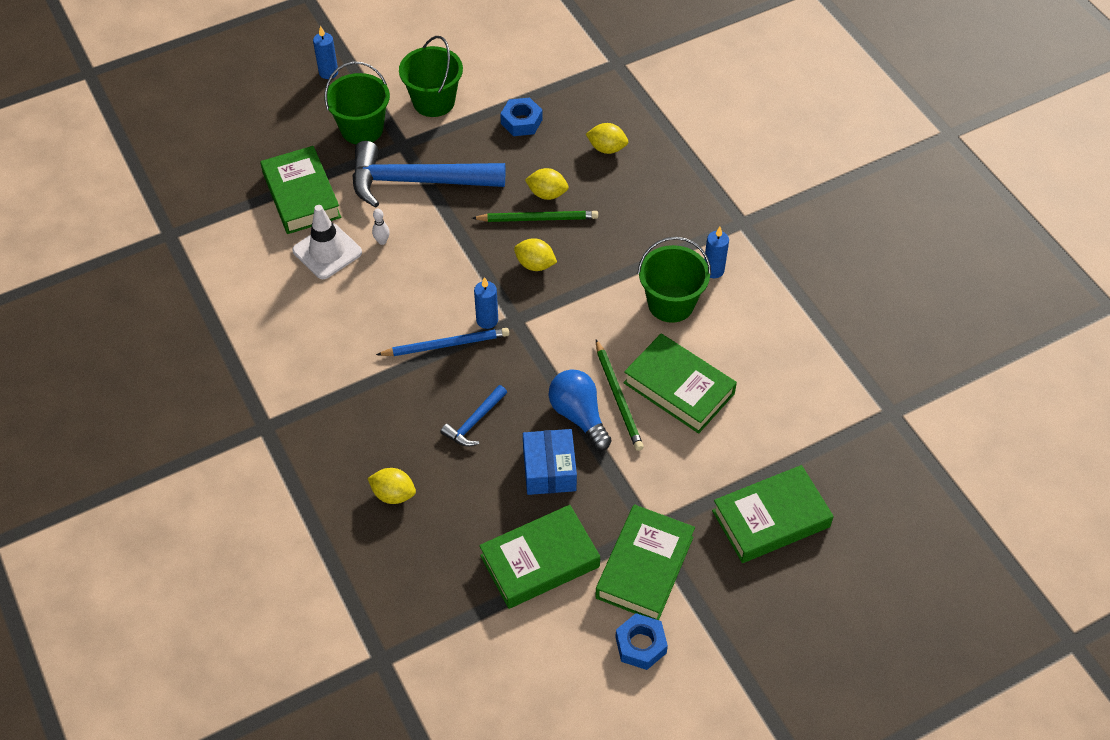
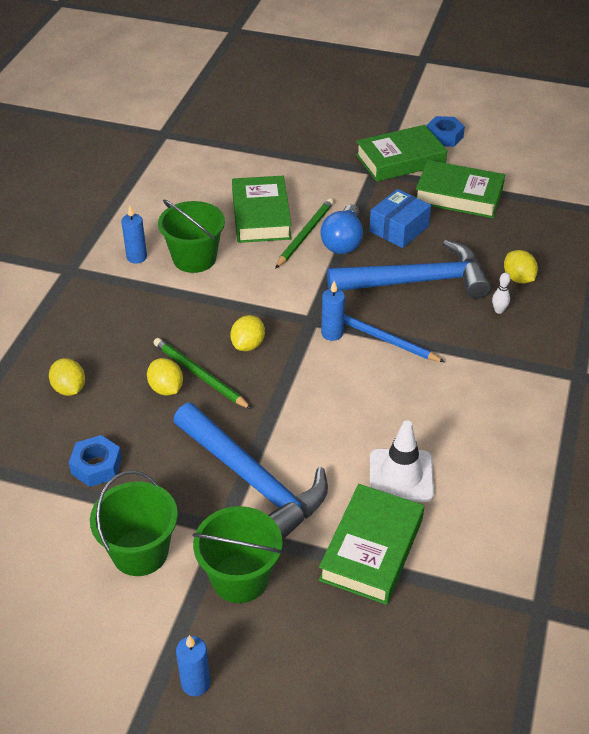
camera: 135 degrees left, 10 degrees down
white bowling pin [372,209,390,245] -> white bowling pin moved to [492,273,510,314]
blue hammer [441,385,507,447] -> blue hammer [327,240,491,299], size x2.20
yellow lemon [514,238,557,271] -> yellow lemon turned 45 degrees clockwise [230,315,265,351]
green book [712,465,834,563] -> none

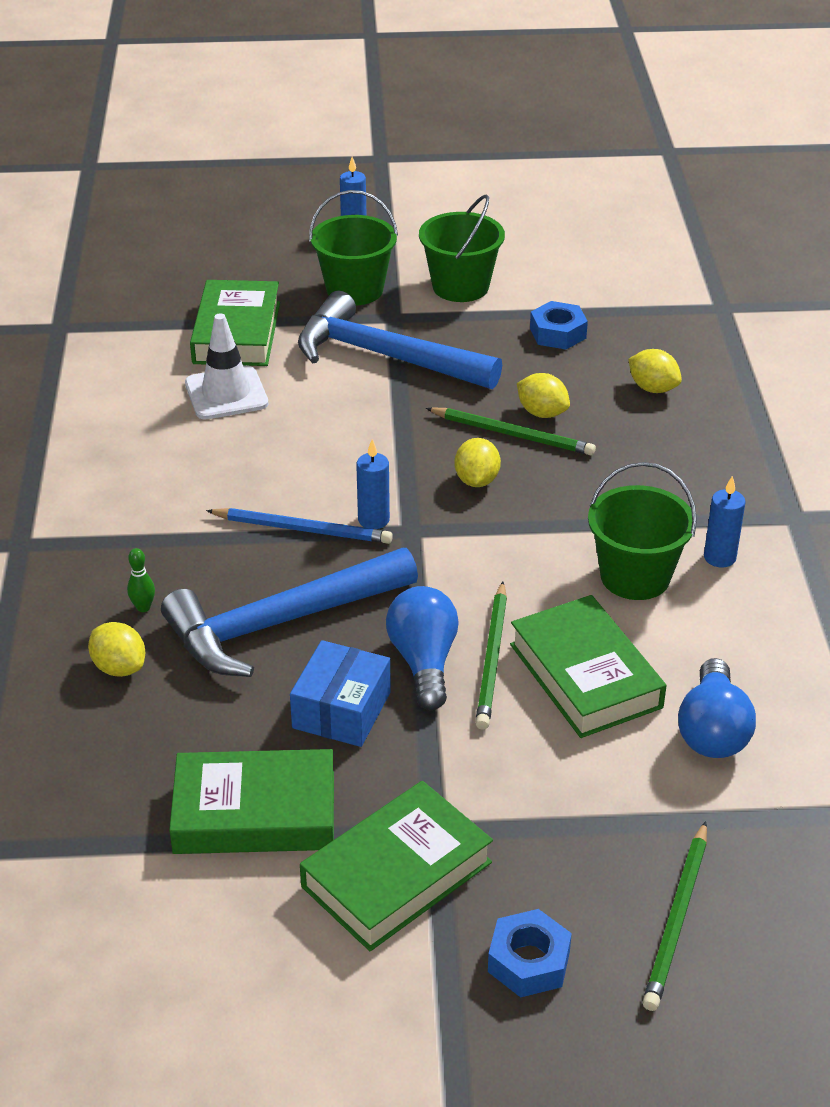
camera: 160 degrees right, 5 degrees down
blue nut [426,116,465,147] -> blue nut moved to [488,909,572,998]
white bowling pin [492,273,510,314] -> green bowling pin [127,548,155,612]
none -> green pencil [643,821,707,1011]
none -> blue light bulb [678,658,756,758]

